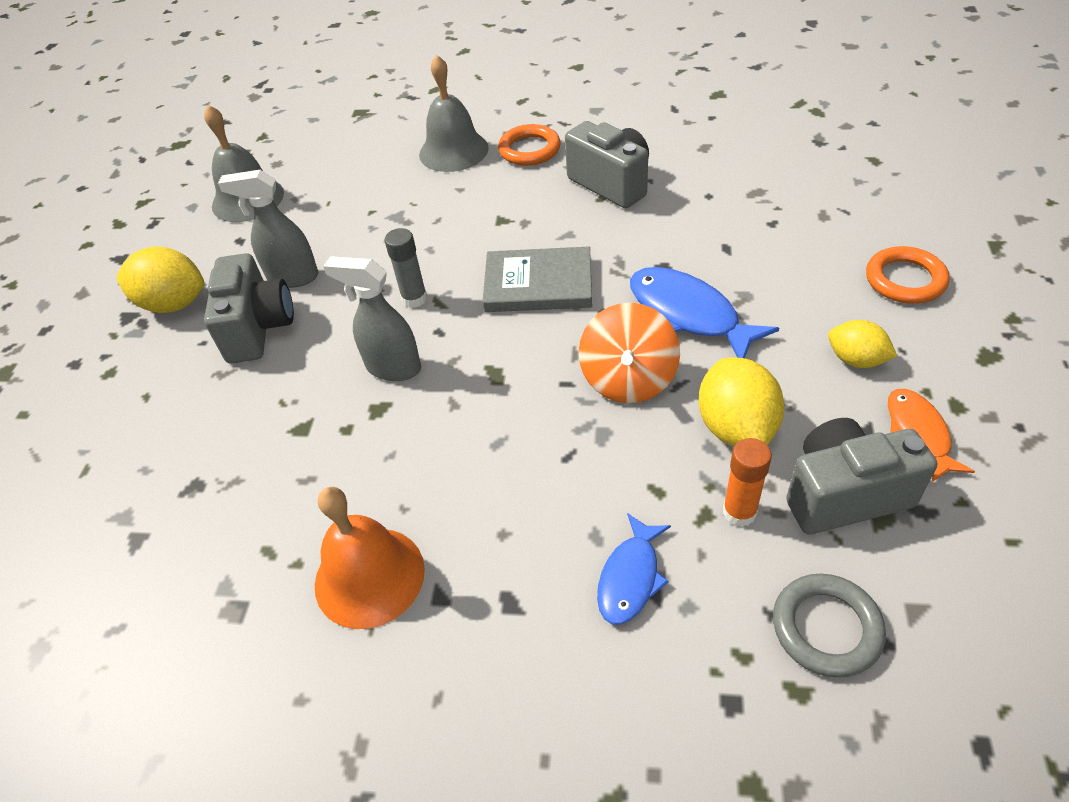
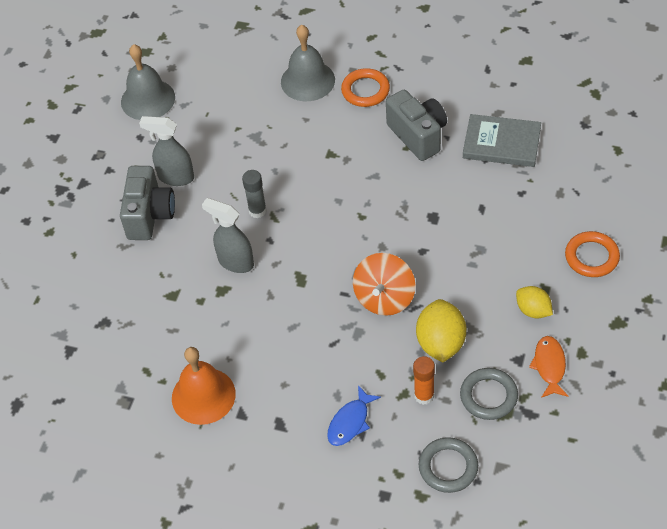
camera: 10 degrees right, 5 degrees up
yellow lemon [116,247,204,313] -> none
grey book [482,246,592,312] -> grey book moved to [463,114,541,167]
blue fish [630,267,779,358] -> none
grey camera [786,418,937,534] -> grey ring [460,368,518,420]

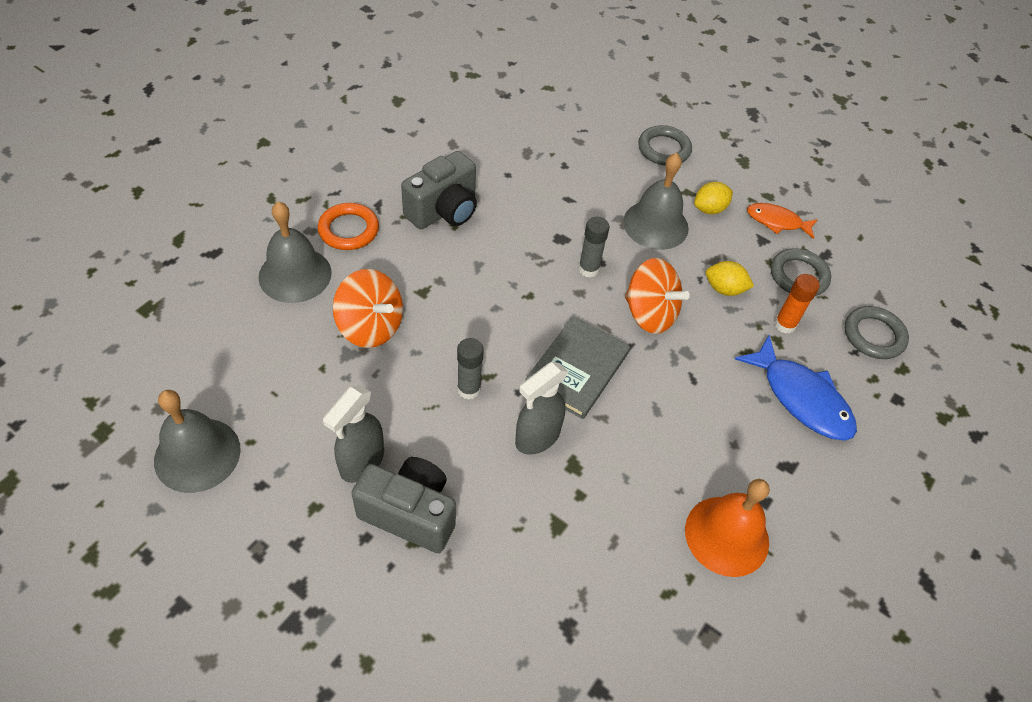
camera: 80 degrees left, 0 degrees up
blue fish [327,385,381,446] -> blue fish [735,335,857,441], size x1.62
grey camera [386,90,447,161] -> grey camera turned 150 degrees clockwise [401,151,477,229]
yellow lemon [416,299,466,363] -> yellow lemon [706,261,754,296], size x0.62
grey book [463,114,541,167] -> grey book moved to [525,316,630,419]
orange ring [565,231,620,277] -> grey ring [638,125,692,166]
none -> orange spinning top [333,269,403,348]
none -> grey glue stick [578,217,609,278]
none -> grey bell [623,153,689,250]

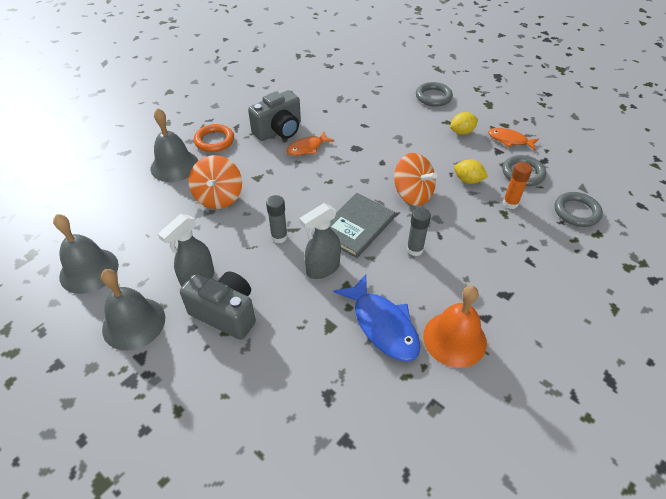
camera: 10 degrees right, 5 degrees down
orange spinning top [333,269,403,348] -> orange spinning top turned 45 degrees clockwise [189,155,242,209]
grey glue stick [578,217,609,278] -> grey glue stick moved to [407,208,431,256]
grey bell [623,153,689,250] -> grey bell moved to [101,269,165,351]
blue fish [735,335,857,441] -> blue fish moved to [334,274,420,362]
none -> orange fish [286,132,334,156]

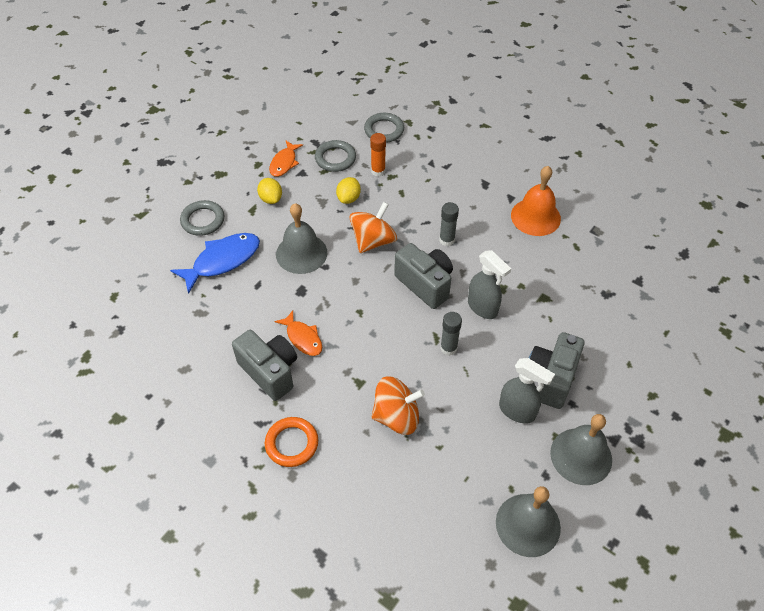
camera: 95 degrees left, 5 degrees up
grey bell [151,108,198,182] -> grey bell moved to [276,203,327,274]
grey book [330,193,395,258] -> grey camera [394,243,453,309]
blue fish [334,274,420,362] -> blue fish moved to [170,233,260,294]

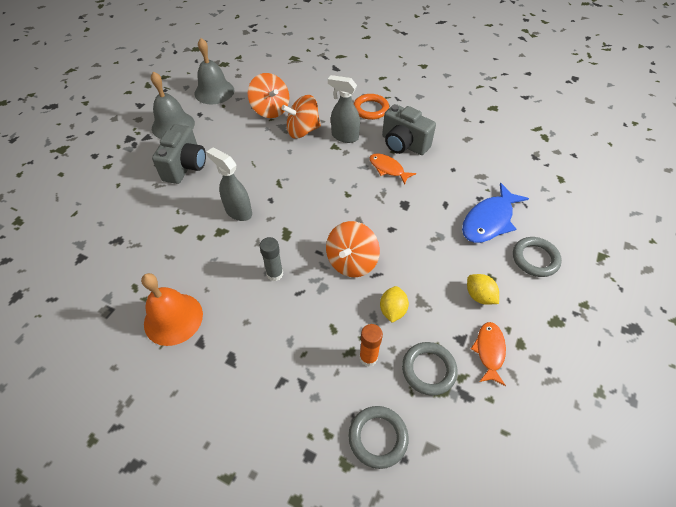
camera: 170 degrees right, 0 degrees up
grey bell [276,203,327,274] -> none
grey camera [394,243,453,309] -> none
grey glue stick [440,312,462,356] -> none
grey spray bottle [499,358,555,424] -> grey spray bottle moved to [328,75,360,143]
none -> orange spinning top [248,73,289,118]

